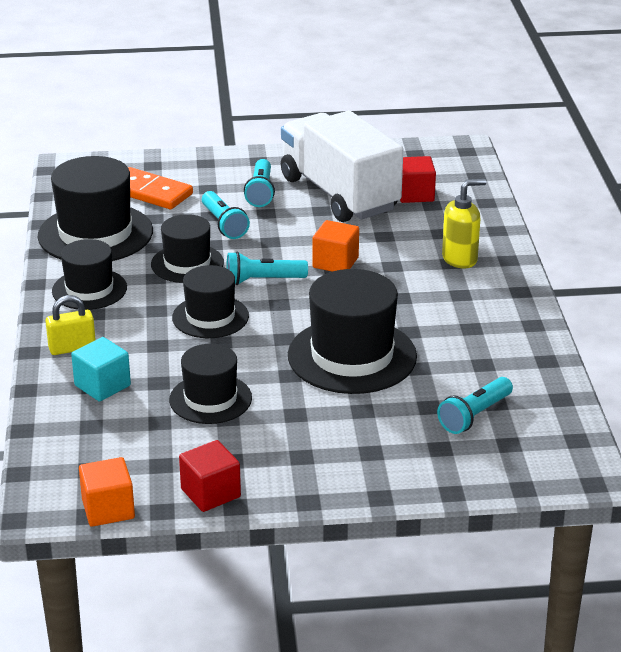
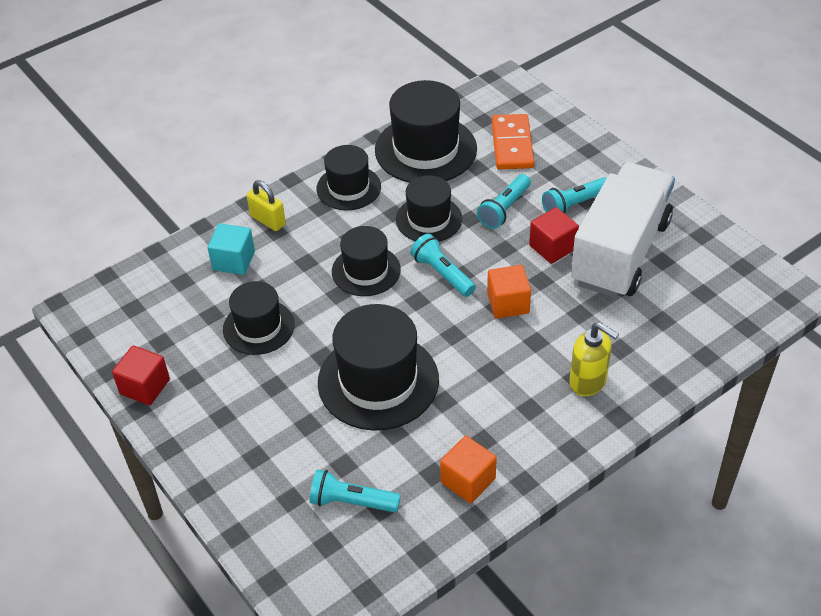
camera: 60 degrees right, 15 degrees up
orange cube [79,457,135,527] -> orange cube moved to [440,436,497,503]
red cube [400,156,436,203] -> red cube moved to [529,207,579,264]

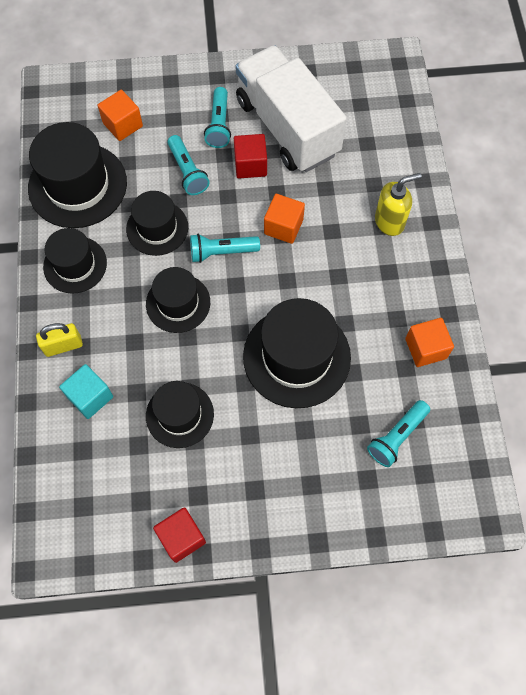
camera: 60 degrees left, 20 degrees up
orange domino [492,114,534,170] -> orange cube [98,90,143,141]

